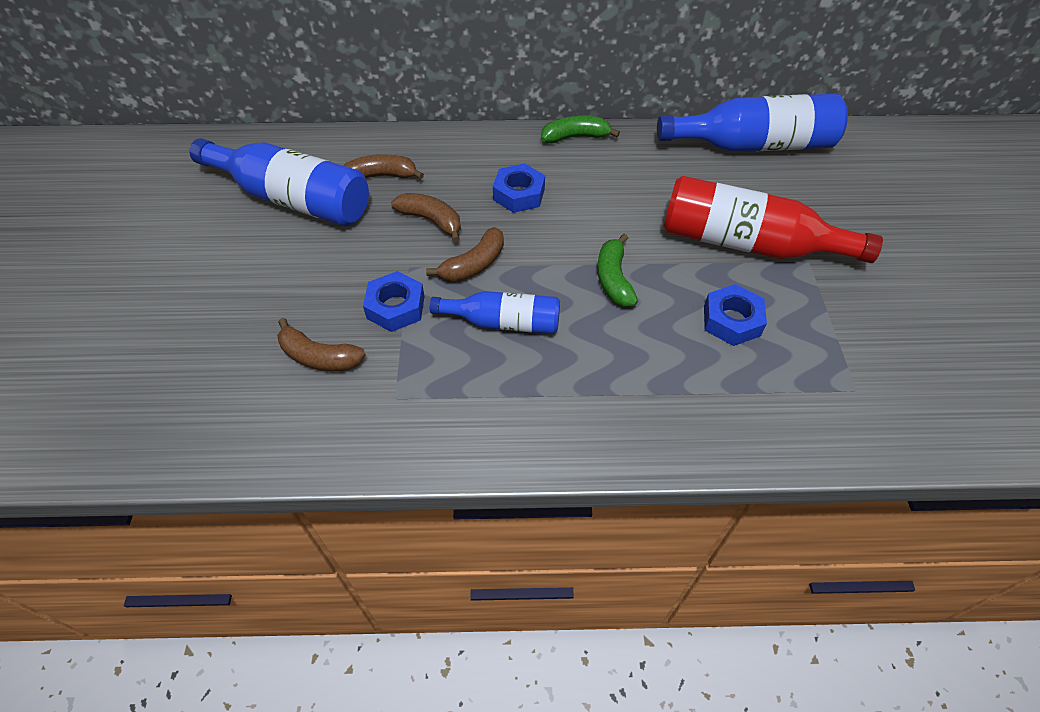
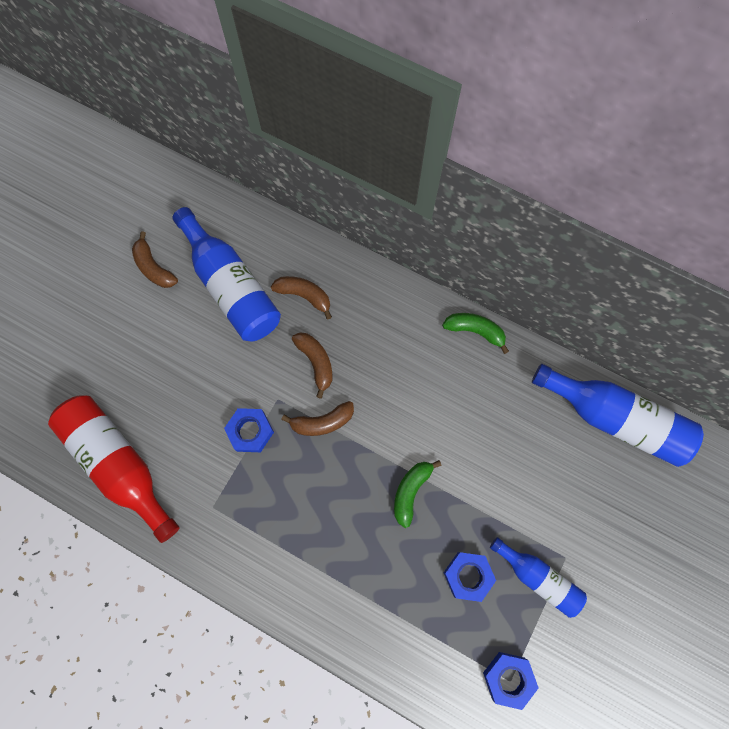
camera: 30 degrees right, 20 degrees up
brown banana [277,318,366,371] -> brown banana moved to [132,231,178,288]
blue bottle [430,291,560,334] -> blue bottle moved to [490,537,587,618]
blue nut [493,163,545,213] -> blue nut moved to [483,652,539,710]
red bottle [663,176,883,263] -> red bottle moved to [48,395,179,543]

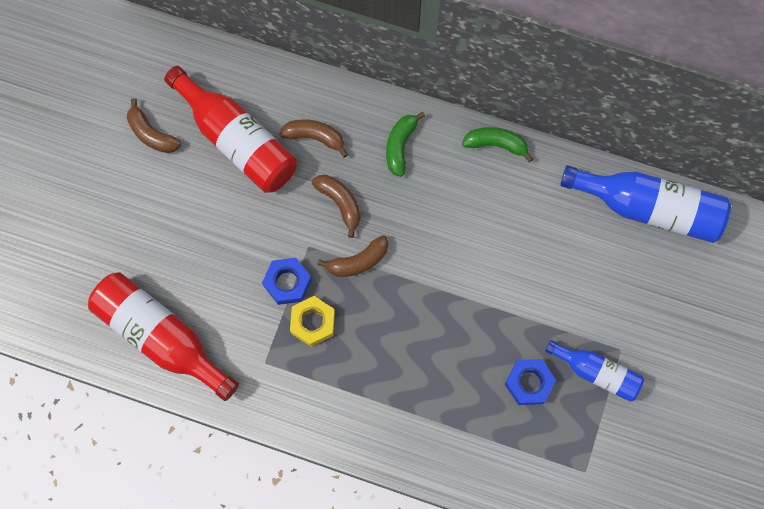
camera: 10 degrees left, 0 degrees up
blue bottle [172,207,281,341] -> red bottle [164,66,297,193]
green banana [394,460,442,528] -> green banana moved to [386,112,425,177]
blue nut [483,652,539,710] -> none
none -> yellow nut [290,296,335,347]

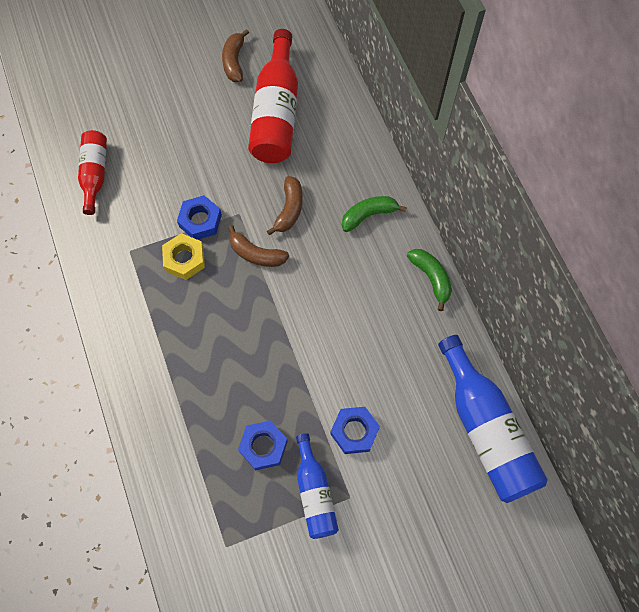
camera: 50 degrees right, 5 degrees down
red bottle [88,272,239,401] -> red bottle [78,130,107,215], size x0.58
brown banana [279,119,348,158] -> none
none -> blue nut [330,407,380,454]

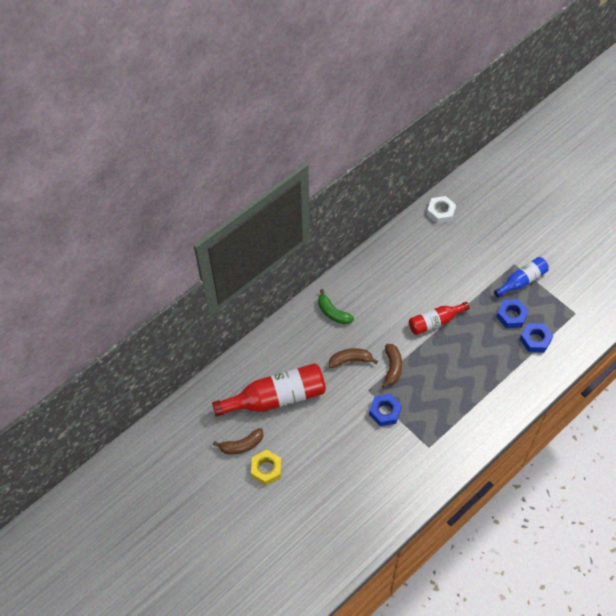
camera: 110 degrees left, 10 degrees down
red bottle [78,130,107,215] -> red bottle moved to [409,302,470,335]
yellow nut [162,233,205,280] -> yellow nut moved to [251,450,282,485]
blue nut [330,407,380,454] -> blue nut moved to [520,323,553,353]
green banana [407,249,452,311] -> none
blue bottle [438,335,548,503] -> white nut [427,196,456,224]

